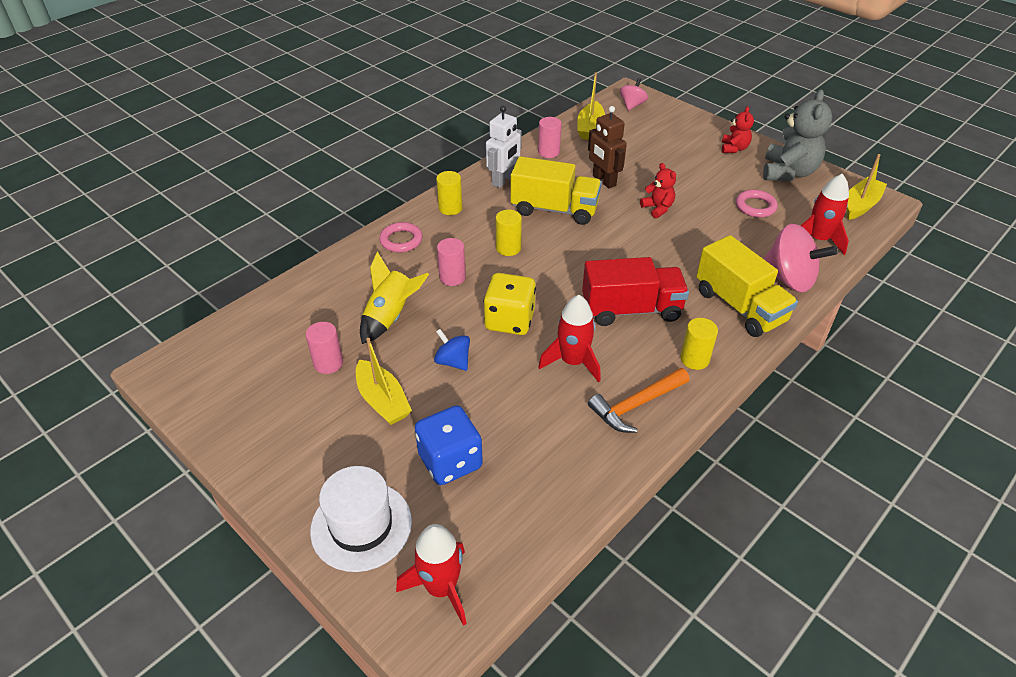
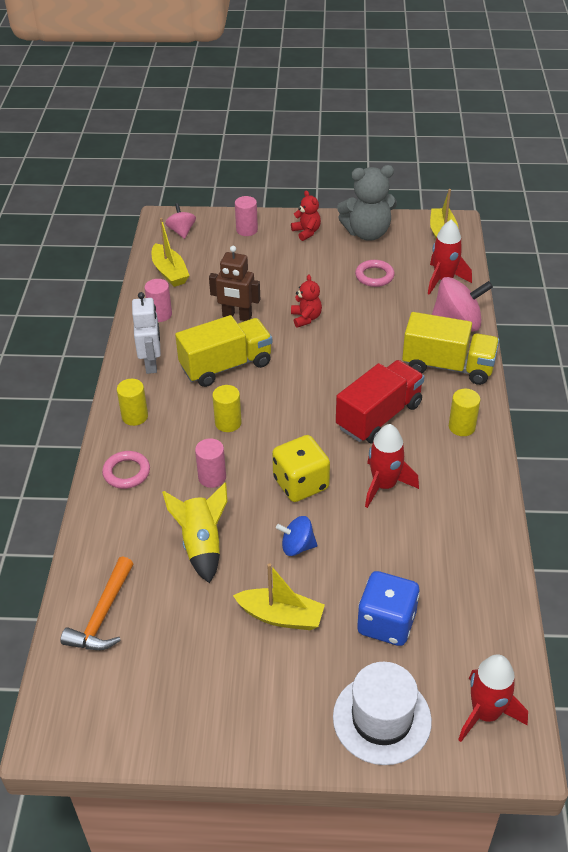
camera: 40 degrees left, 0 degrees up
pink cylinder [306,322,343,374] -> pink cylinder moved to [235,196,258,236]
orange hammer [588,368,689,433] -> orange hammer moved to [60,556,134,650]
red teddy bear [640,163,676,218] -> red teddy bear turned 60 degrees clockwise [291,275,322,328]
grey teddy bear [763,89,832,181] -> grey teddy bear turned 105 degrees clockwise [337,165,397,241]

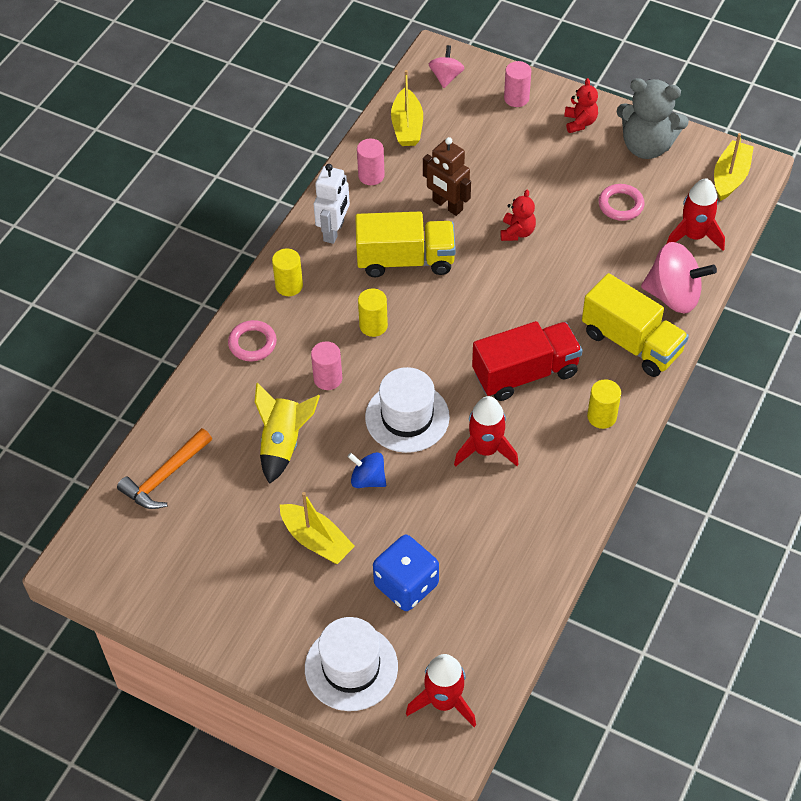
camera: 25 degrees right, 10 degrees up
yellow dice [272,435,330,502] -> white hat [365,367,450,453]

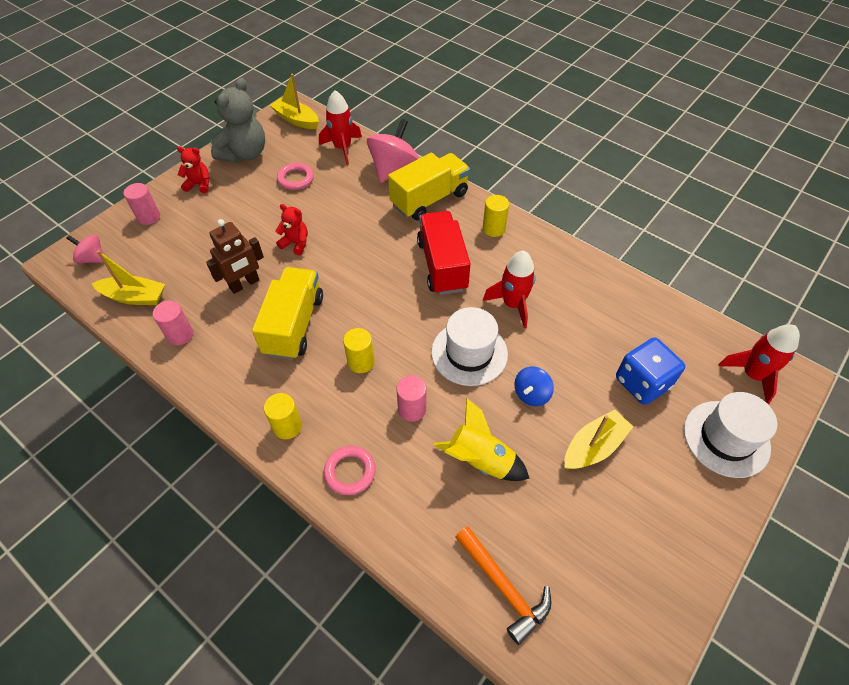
camera: 80 degrees left, 0 degrees up
white robot [314,164,350,244] -> none

